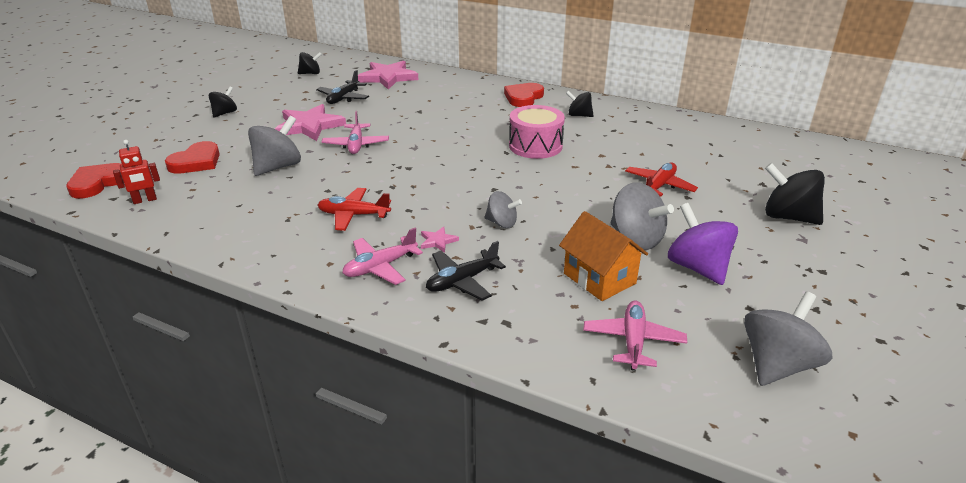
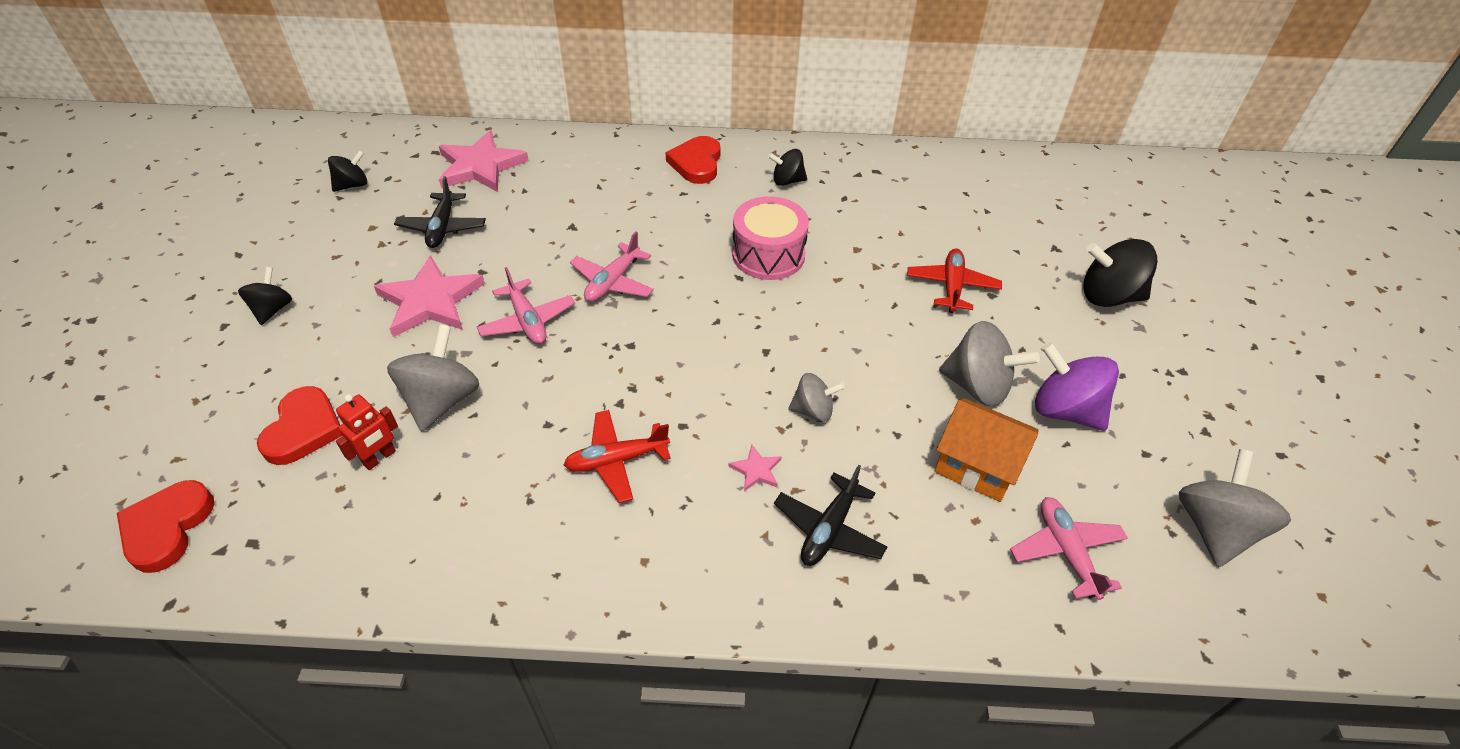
camera: 25 degrees left, 15 degrees up
red robot [113,140,160,204] -> red robot moved to [336,394,398,470]
pink plane [342,228,423,285] -> pink plane moved to [570,232,654,302]

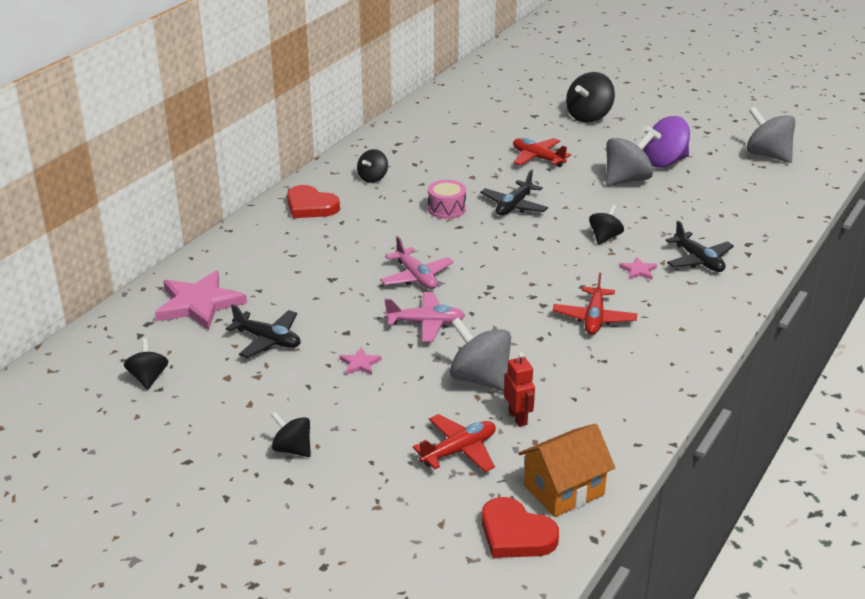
camera: 60 degrees left, 15 degrees down
red heart [257,386,342,465] -> red plane [413,414,496,472]
pink star [374,255,485,337] -> pink star [339,347,381,375], size x0.43
pink drum [732,196,809,280] -> pink drum [428,180,466,219], size x0.65
grey spinning top [788,373,845,422] -> black spinning top [589,204,624,245]
orange house [934,398,1038,502] -> orange house moved to [518,424,615,517]
pink plane [1010,497,1128,600] -> none
none -> black plane [480,169,548,215]

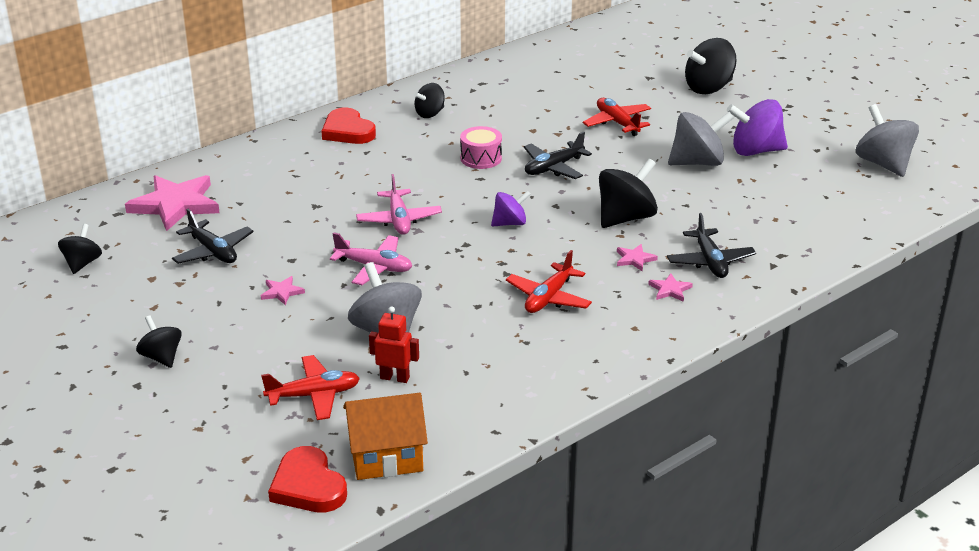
camera: 20 degrees right, 0 degrees up
red robot [504,352,535,427] -> red robot turned 75 degrees counterclockwise [369,306,419,383]
black spinning top [589,204,624,245] -> black spinning top [599,158,658,228], size x1.67
none -> purple spinning top [491,190,531,226]
none -> pink star [648,274,693,302]

